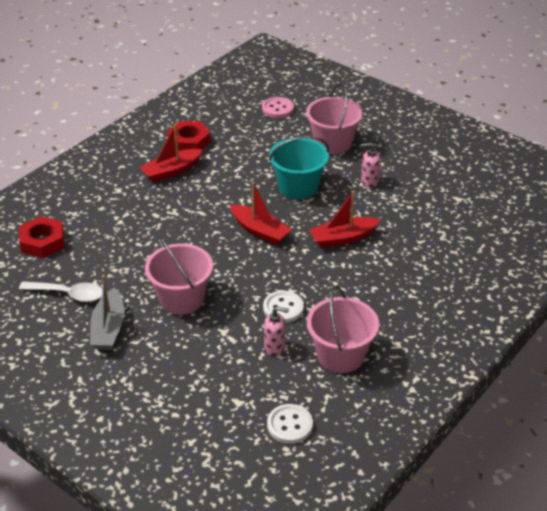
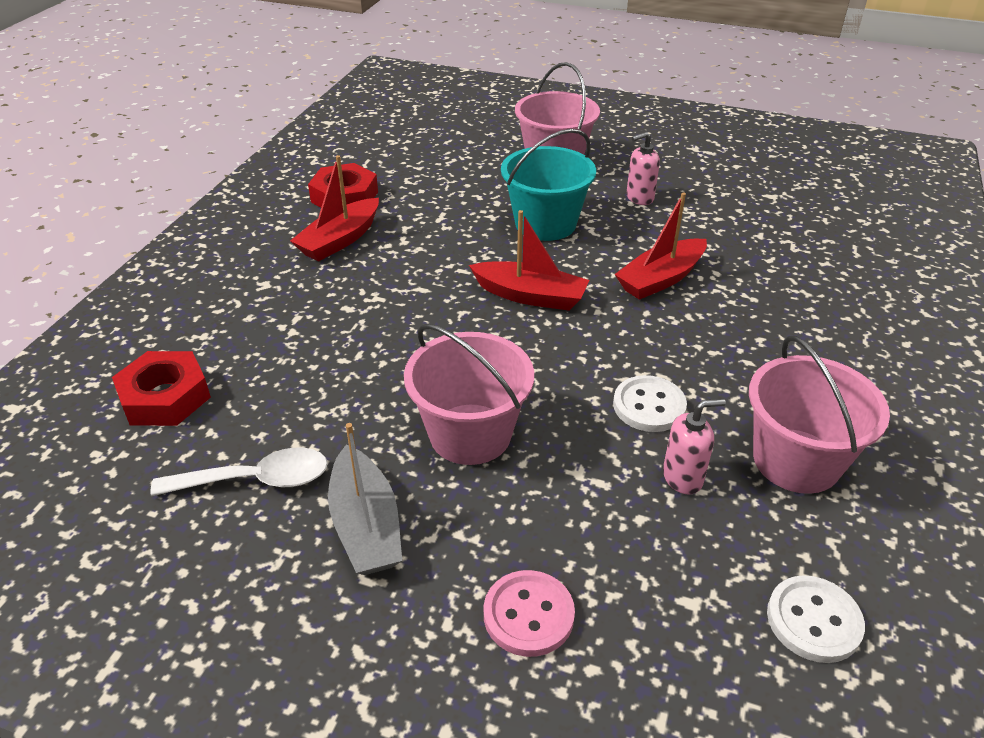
camera: 20 degrees left, 0 degrees up
pink button [262,97,294,118] -> pink button moved to [484,570,575,657]

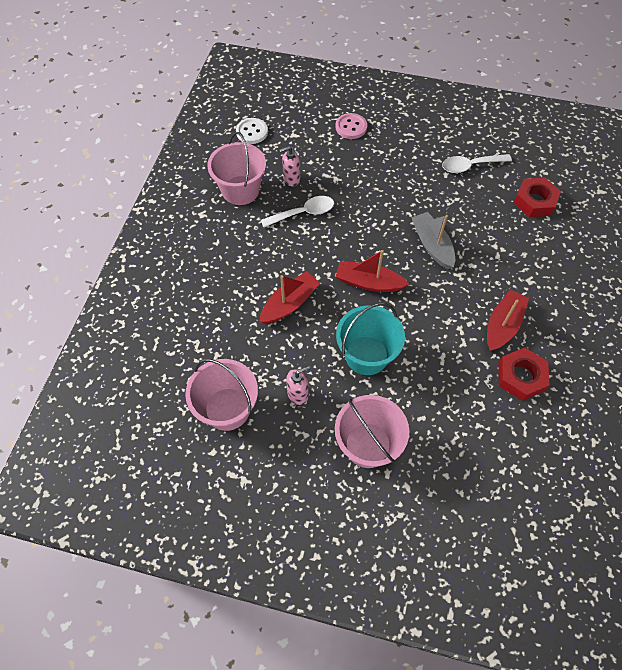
camera: 175 degrees right, 20 degrees up
grey boat [328,423,402,575] -> grey boat moved to [411,212,455,269]
pink bucket [404,324,534,465] -> pink bucket moved to [185,359,258,431]
white button [613,375,687,432] -> white spoon [261,196,334,227]

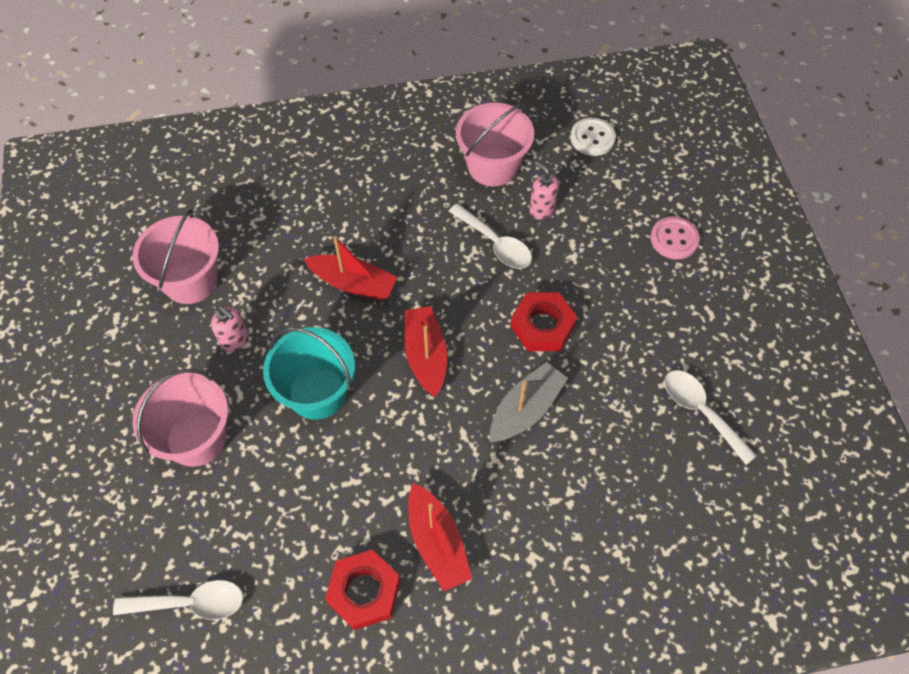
camera: 65 degrees right, 0 degrees up
red boat [487,289,529,351] -> red boat turned 60 degrees clockwise [408,483,472,591]
red nut [514,177,561,217] -> red nut moved to [511,292,577,351]
none -> white spoon [113,580,243,620]

